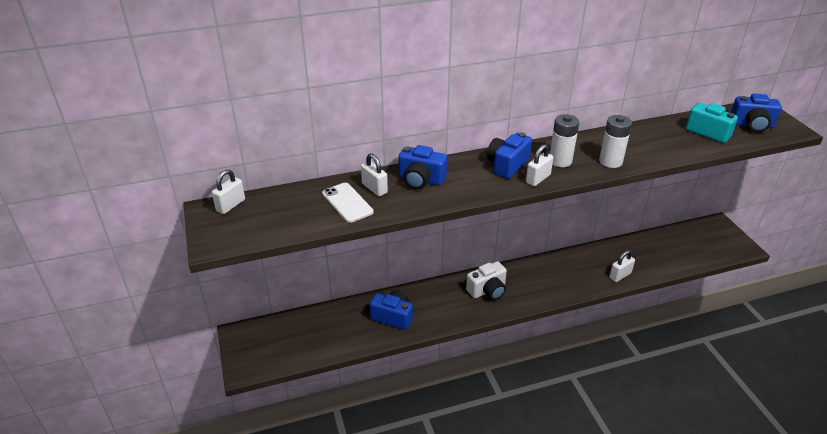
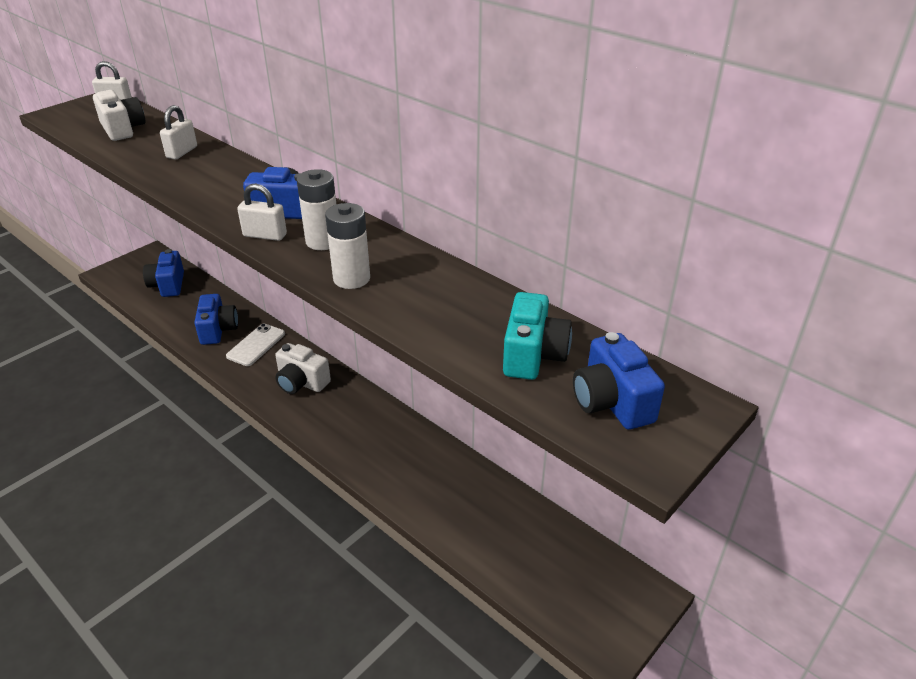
camera: 60 degrees right, 0 degrees up
white phone [322,183,374,223] -> white phone moved to [226,323,285,366]
blue camera [399,145,447,189] -> blue camera moved to [143,249,184,297]
white padlock [609,250,635,282] -> none
none -> white camera [93,90,146,141]

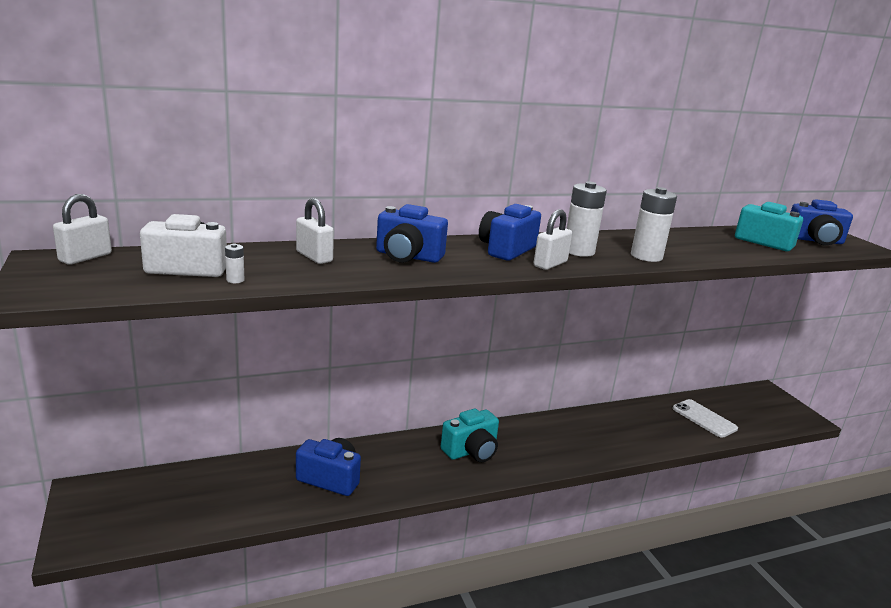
camera: 65 degrees left, 15 degrees down
blue camera [143,249,184,297] -> blue camera moved to [376,204,448,263]
white phone [226,323,285,366] -> white phone moved to [672,399,738,438]
white camera [275,343,331,394] -> turquoise camera [441,409,499,462]
none -> white battery [225,244,244,283]

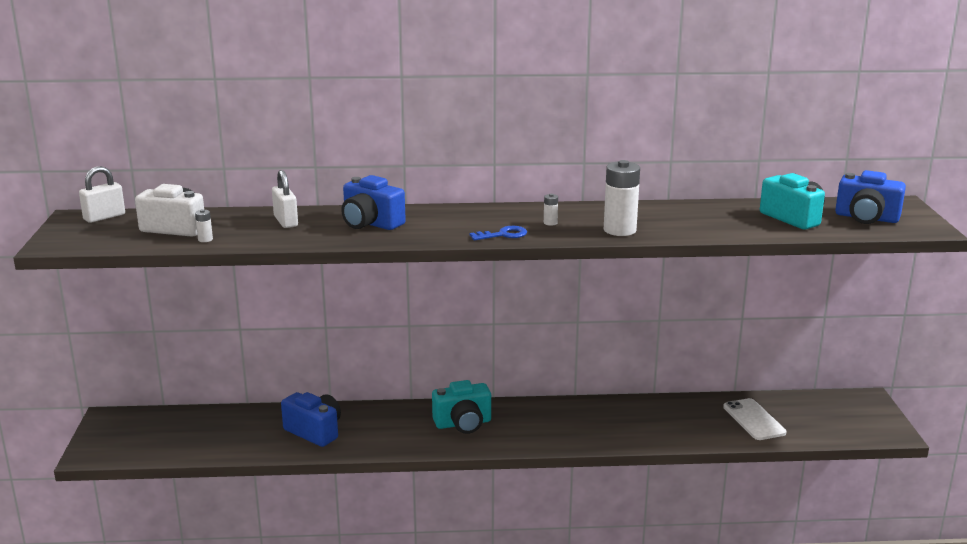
camera: 20 degrees right, 0 degrees up
blue camera [479,204,541,261] -> none
white padlock [534,209,572,270] -> blue key [470,226,527,241]
white battery [566,181,607,257] -> white battery [544,194,558,226], size x0.43

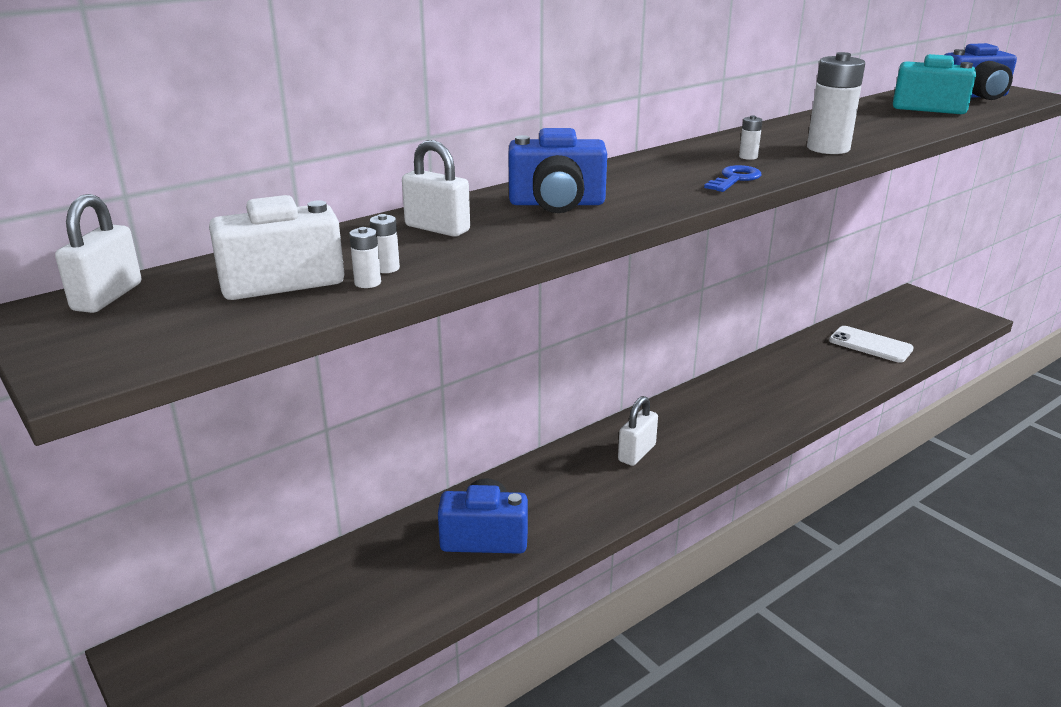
camera: 35 degrees left, 5 degrees up
turquoise camera [432,380,491,434] -> white padlock [618,396,658,466]
none -> white battery [369,214,400,273]

